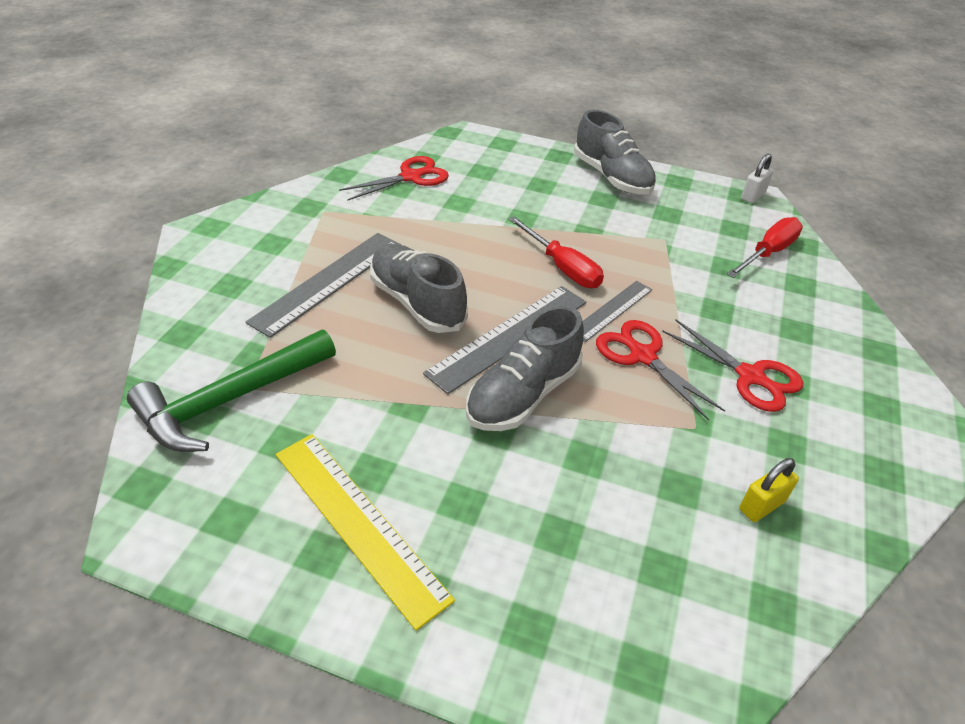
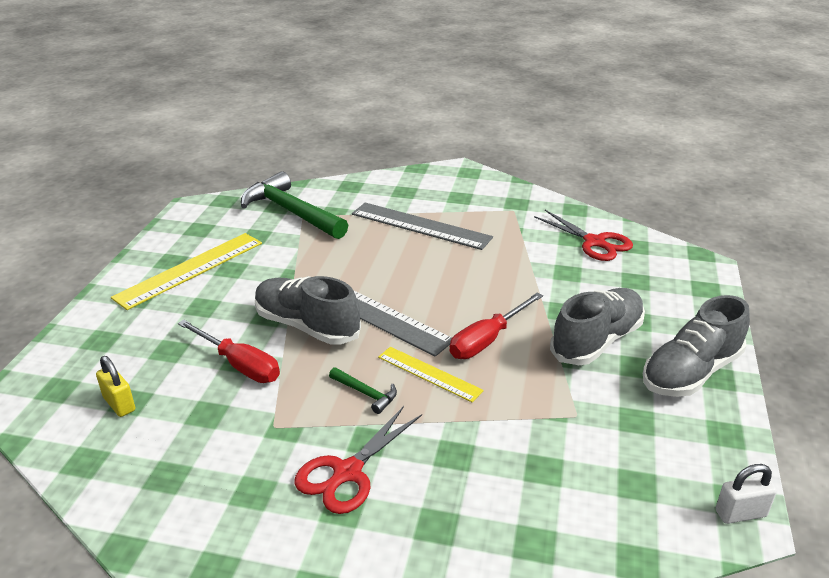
camera: 85 degrees right, 10 degrees down
grey shoe [370,244,468,333] -> grey shoe moved to [550,288,645,365]
grey ruler [583,281,652,342] -> yellow ruler [378,347,484,402]
red scissors [596,320,725,421] -> green hammer [329,367,397,414]
red screwdriver [727,217,803,278] -> red screwdriver moved to [178,320,280,383]
yellow padlock [739,458,799,522] -> yellow padlock moved to [96,356,135,417]
white padlock [741,154,774,203] -> white padlock turned 45 degrees counterclockwise [715,464,777,524]

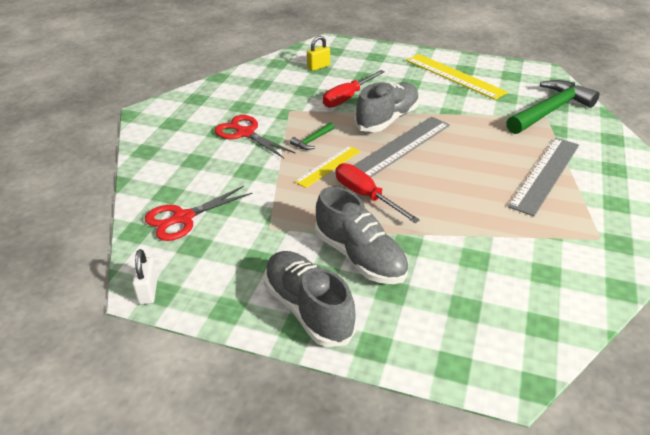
camera: 95 degrees right, 5 degrees up
red scissors [534,210,633,261] -> red scissors moved to [145,186,252,241]

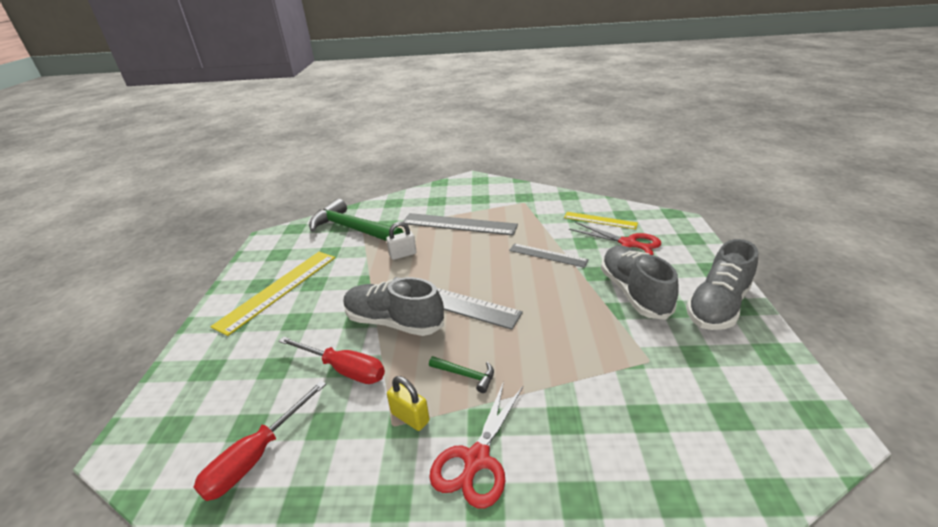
camera: 105 degrees left, 5 degrees down
white padlock [132,249,158,304] -> white padlock moved to [386,222,417,260]
red scissors [145,186,252,241] -> red scissors moved to [569,222,661,255]
yellow ruler [295,146,361,188] -> yellow ruler moved to [564,212,638,229]
yellow padlock [307,36,330,71] -> yellow padlock moved to [387,376,430,431]
grey shoe [315,187,409,284] -> grey shoe turned 45 degrees counterclockwise [601,246,678,320]
red screwdriver [336,163,420,223] -> red screwdriver moved to [194,381,326,501]
none -> grey ruler [509,243,589,268]

